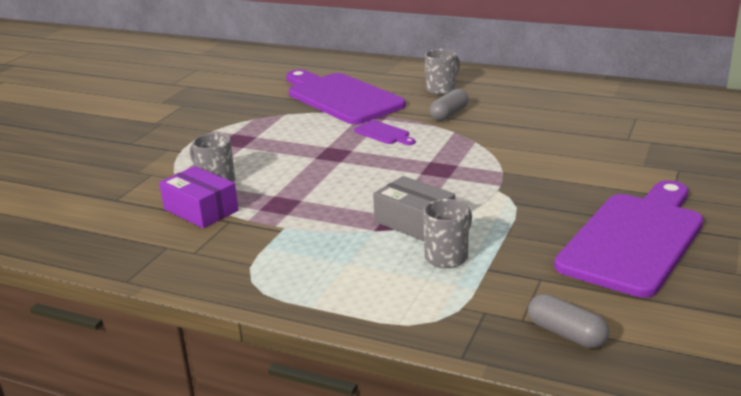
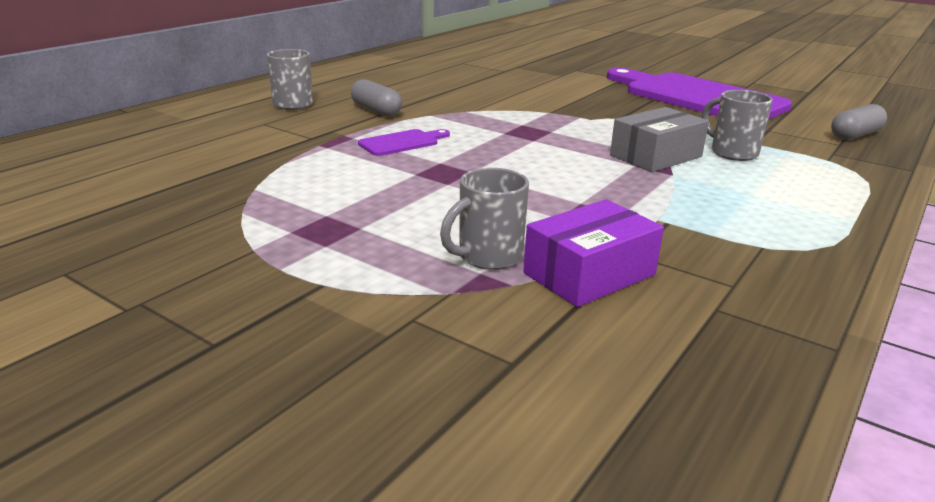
camera: 80 degrees left, 0 degrees up
purple cutting board [286,69,406,124] -> none

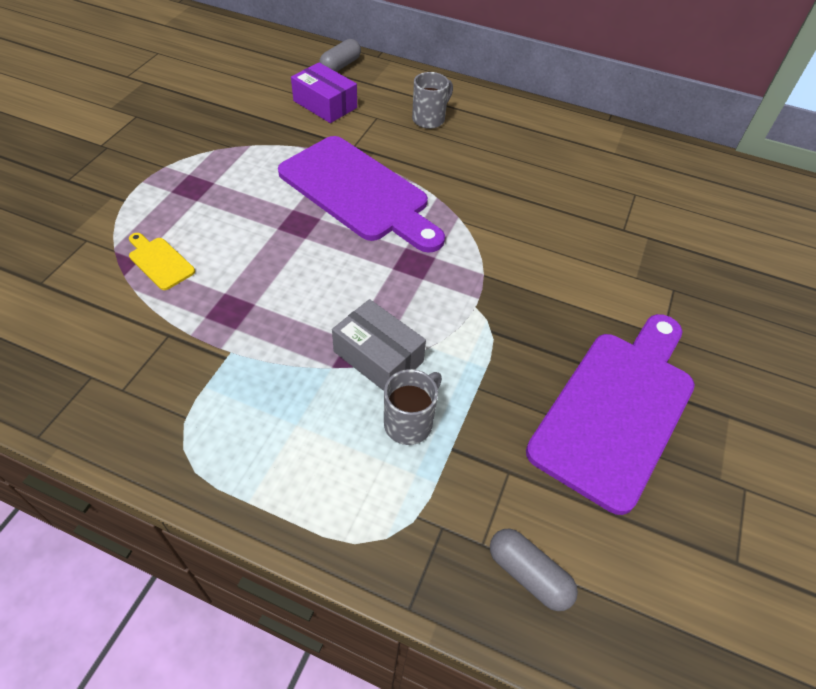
camera: 75 degrees right, 25 degrees up
grey capsule [351,79,402,117] -> grey capsule moved to [319,39,361,72]
purple cutting board [358,129,450,156] -> purple cutting board [278,136,445,253], size x2.46
grey mug [440,168,529,270] -> yellow cutting board [129,233,195,290]
purple box [523,199,664,307] -> purple box moved to [291,62,357,123]

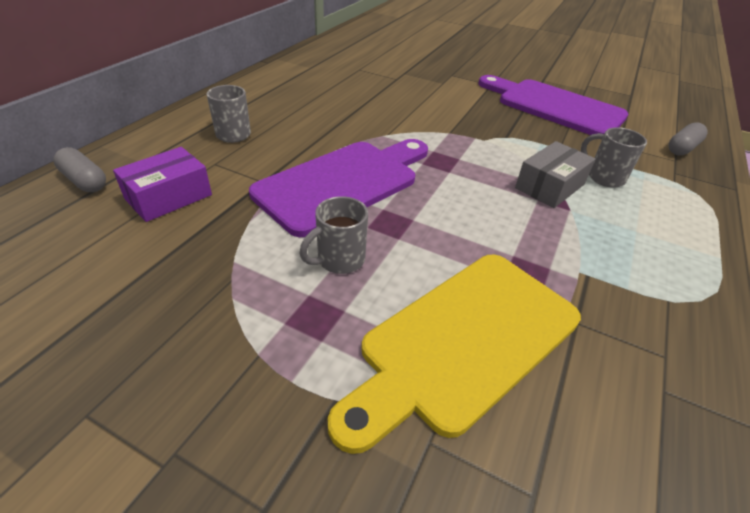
camera: 85 degrees left, 10 degrees down
yellow cutting board [129,233,195,290] -> yellow cutting board [328,255,581,454], size x2.46
none -> grey mug [299,196,368,274]

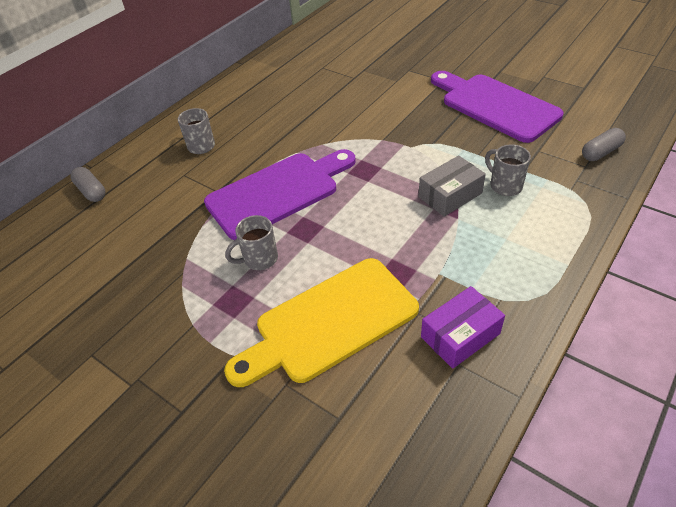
camera: 15 degrees right, 5 degrees up
purple box [113,147,212,222] -> purple box moved to [421,286,505,369]

